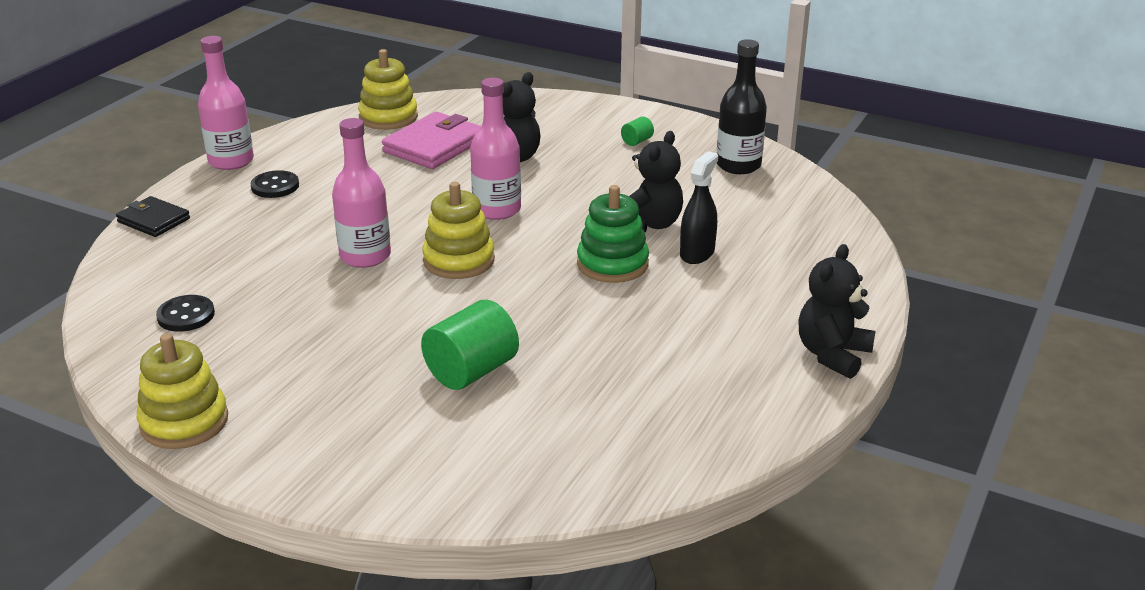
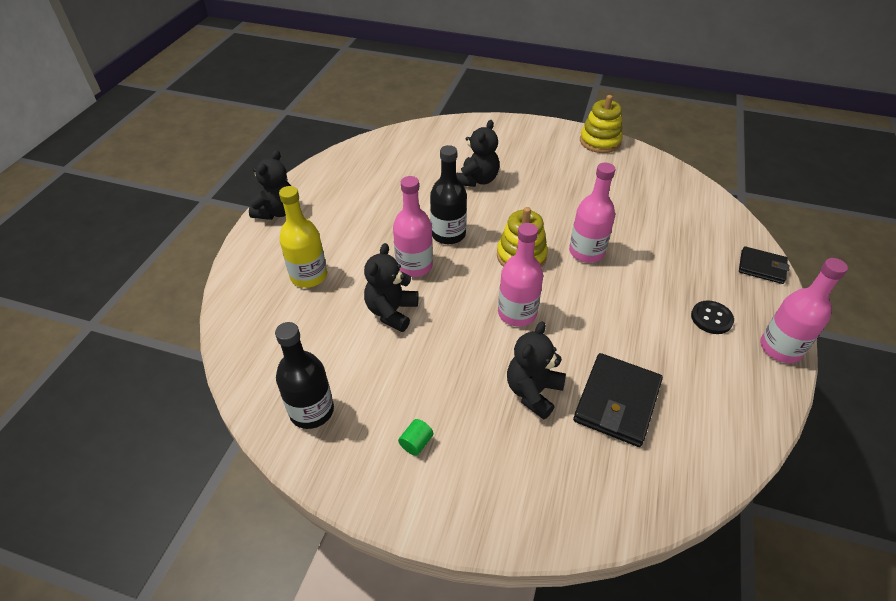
camera: 170 degrees right, 15 degrees up
black button [156,295,215,332] -> none
yellow stacking toy [358,49,418,130] -> none
pink wallet [382,112,481,169] -> black wallet [573,353,663,447]
green cylinder [421,300,519,390] -> black teddy bear [456,120,499,187]
green stacking toy [577,185,649,283] -> pink bottle [393,176,433,277]
black spray bottle [680,151,718,264] -> none
none -> yellow bottle [279,186,327,288]
none -> black bottle [430,145,467,244]

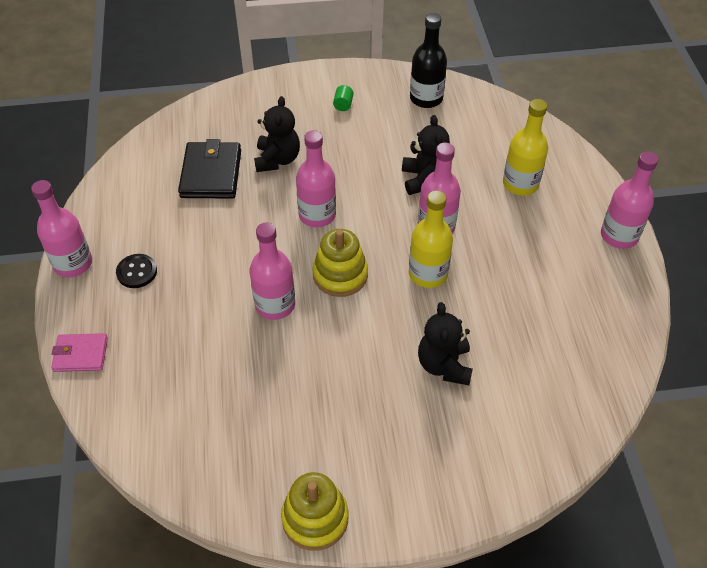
camera: 155 degrees right, 5 degrees up
black teddy bear [249,150,291,220] -> pink bottle [601,152,658,249]
black bottle [430,145,467,244] -> yellow bottle [409,190,453,288]
black wallet [739,246,789,284] -> pink wallet [51,333,108,372]

